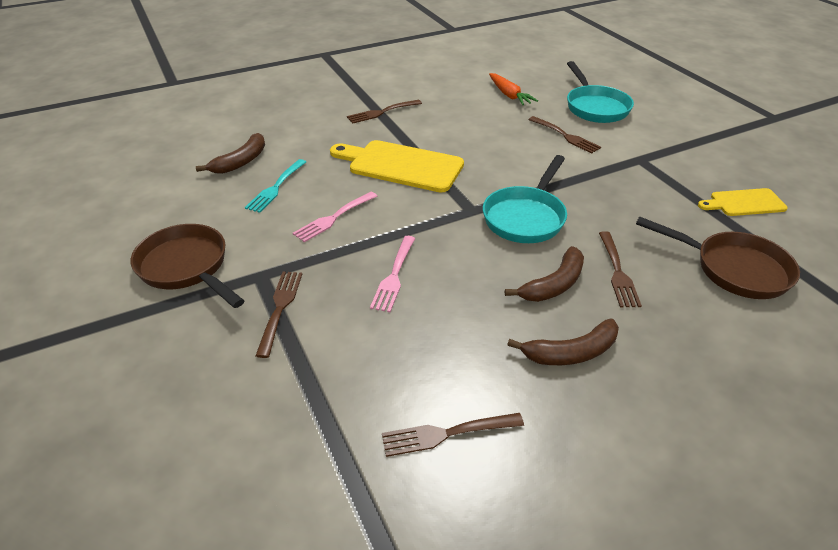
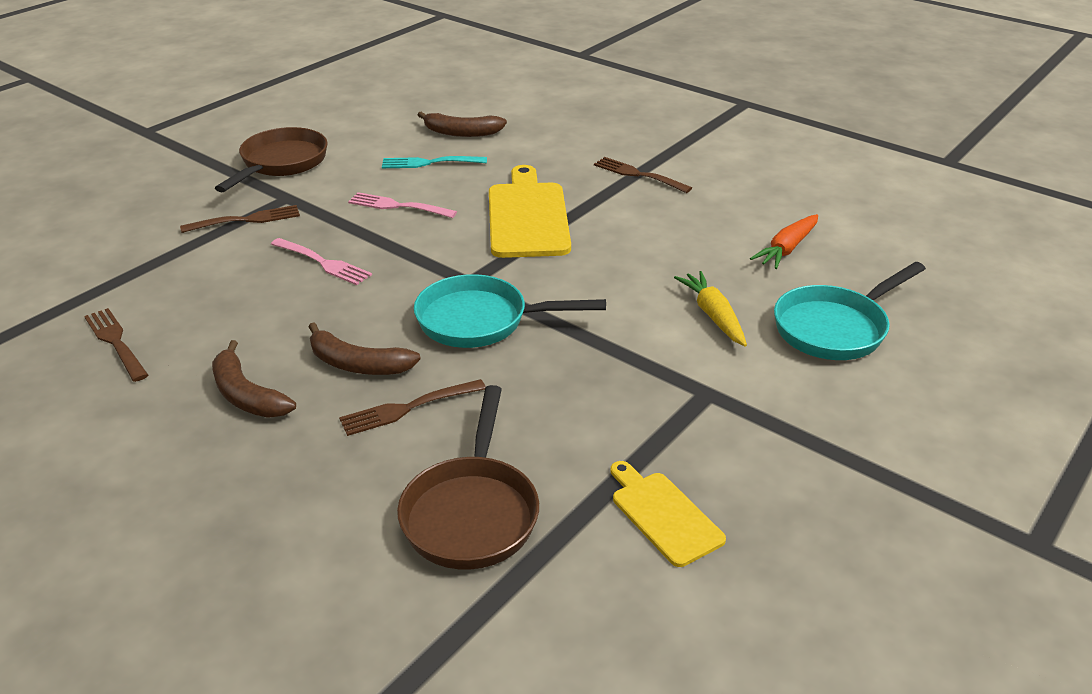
camera: 65 degrees right, 5 degrees down
pink fork [370,236,415,312] -> pink fork turned 135 degrees counterclockwise [271,238,372,285]
brown fork [529,116,601,154] -> yellow carrot [674,271,747,346]

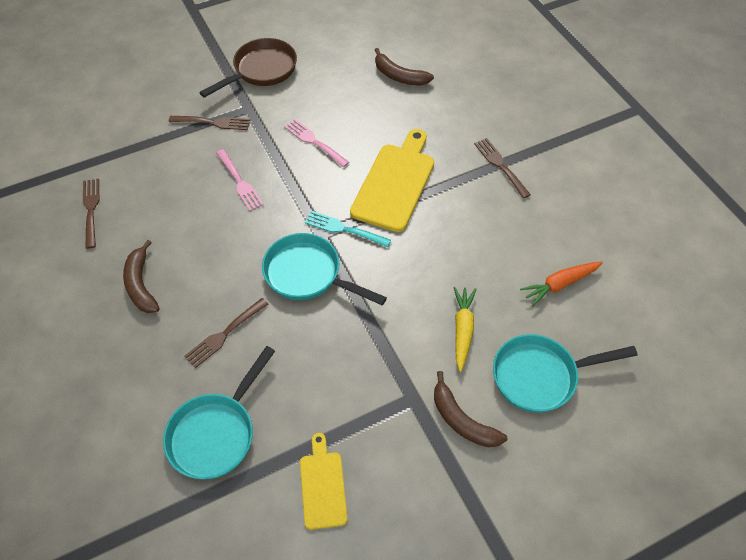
camera: 25 degrees right, 20 degrees up
brown banana [309,322,421,375] -> brown banana moved to [434,371,507,447]
brown fork [339,379,486,436] -> brown fork turned 45 degrees counterclockwise [184,298,268,368]
turquoise fork [382,156,487,168] -> turquoise fork moved to [305,210,391,247]
brown pan [397,385,539,570] -> turquoise pan [163,346,275,480]

